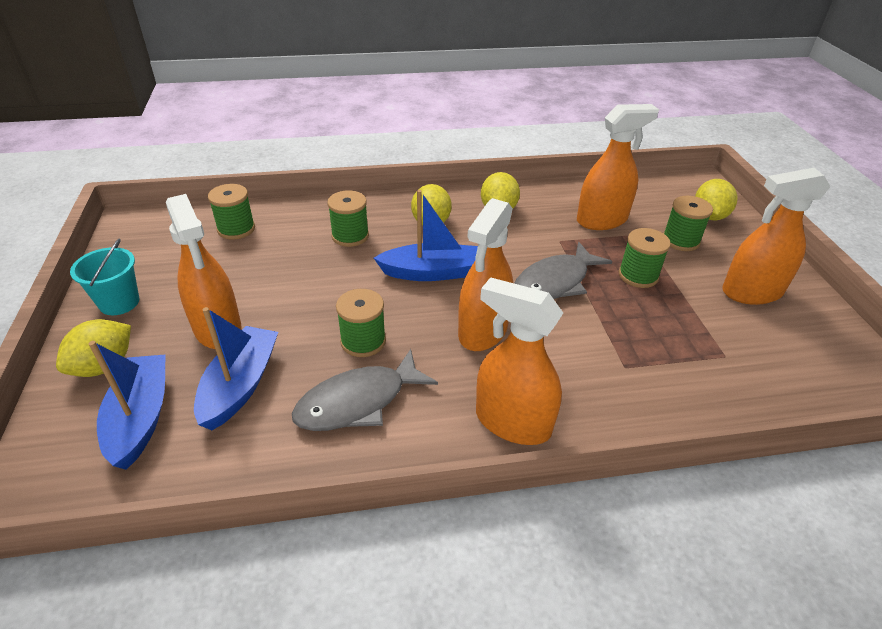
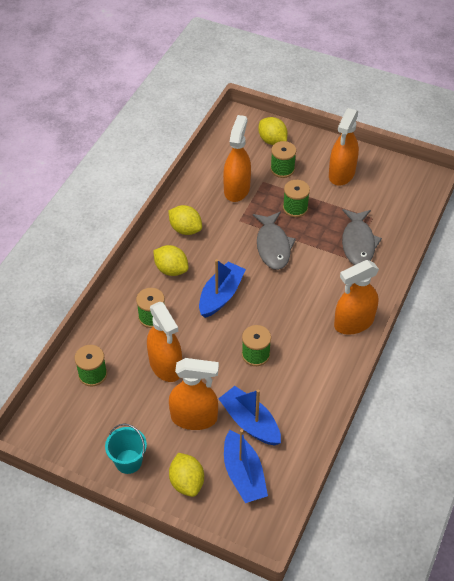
camera: 55 degrees left, 10 degrees up
blue boat [89,341,166,470] -> blue boat turned 135 degrees counterclockwise [224,429,268,503]
grey fish [292,349,438,431] -> grey fish moved to [342,209,382,265]
orange spray bottle [458,198,513,351] -> orange spray bottle moved to [147,302,182,382]

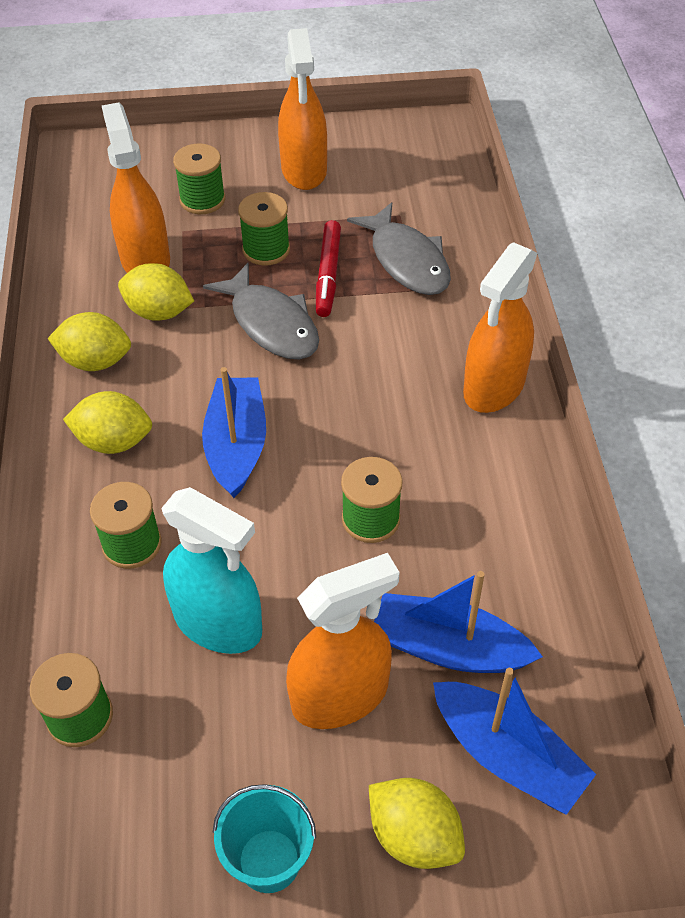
camera: 30 degrees left, 0 degrees up
orange spray bottle [147,302,182,382] -> turquoise spray bottle [161,487,262,654]
yellow lemon [259,117,288,145] -> yellow lemon moved to [118,263,194,321]
none -> red marker [316,220,341,317]

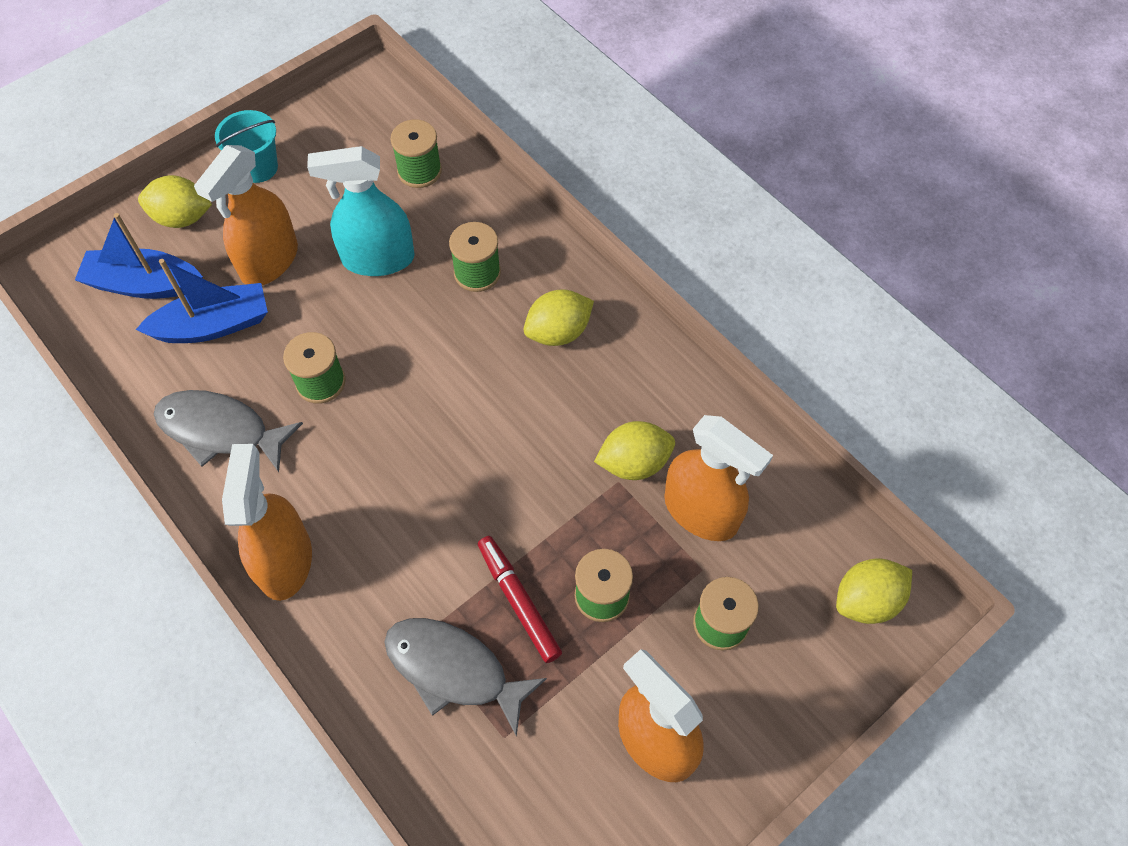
camera: 145 degrees right, 10 degrees up
yellow lemon [48,312,131,371] -> yellow lemon moved to [836,558,912,624]
blue boat [202,367,266,498] -> none
grey fish [203,263,319,359] -> grey fish moved to [154,390,303,472]

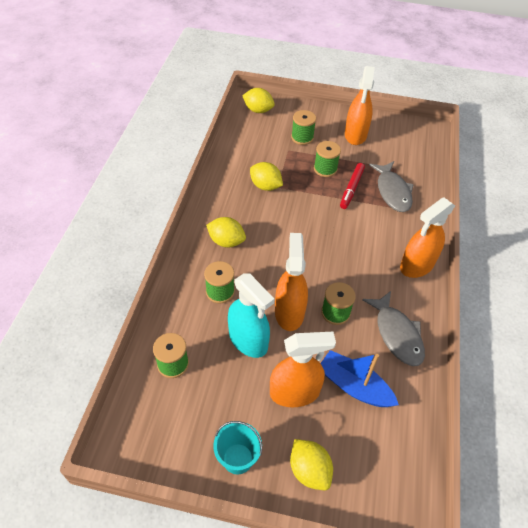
camera: 130 degrees left, 10 degrees down
blue boat [75,213,203,299] -> none
orange spray bottle [664,415,773,541] -> orange spray bottle moved to [275,233,308,331]

